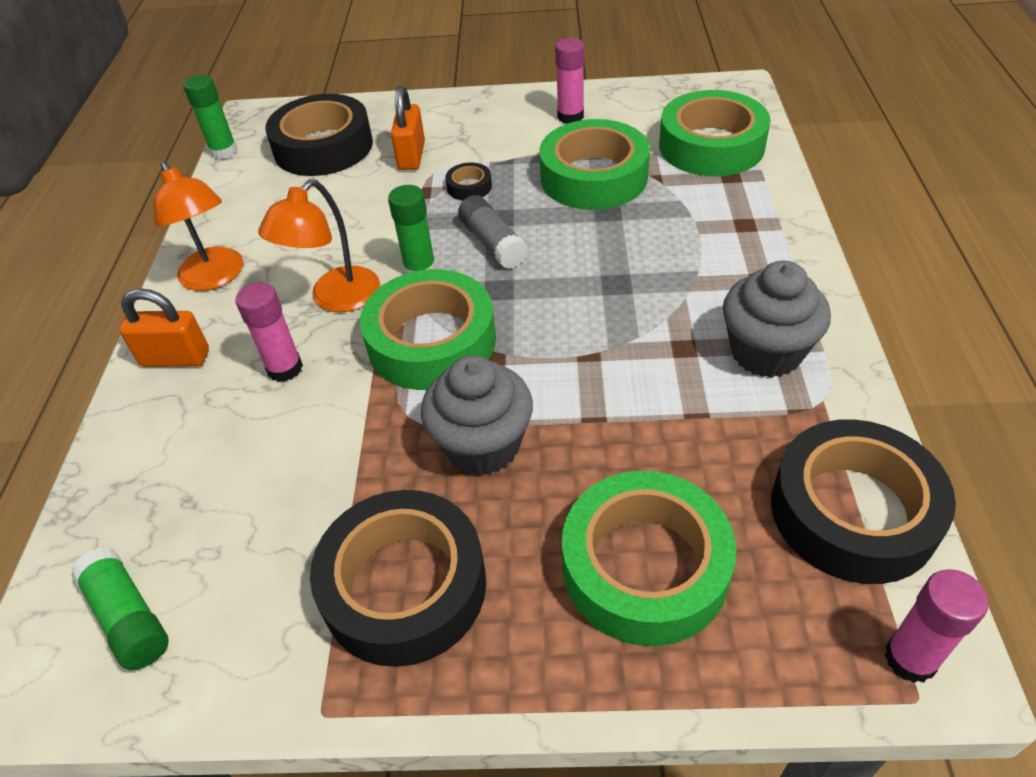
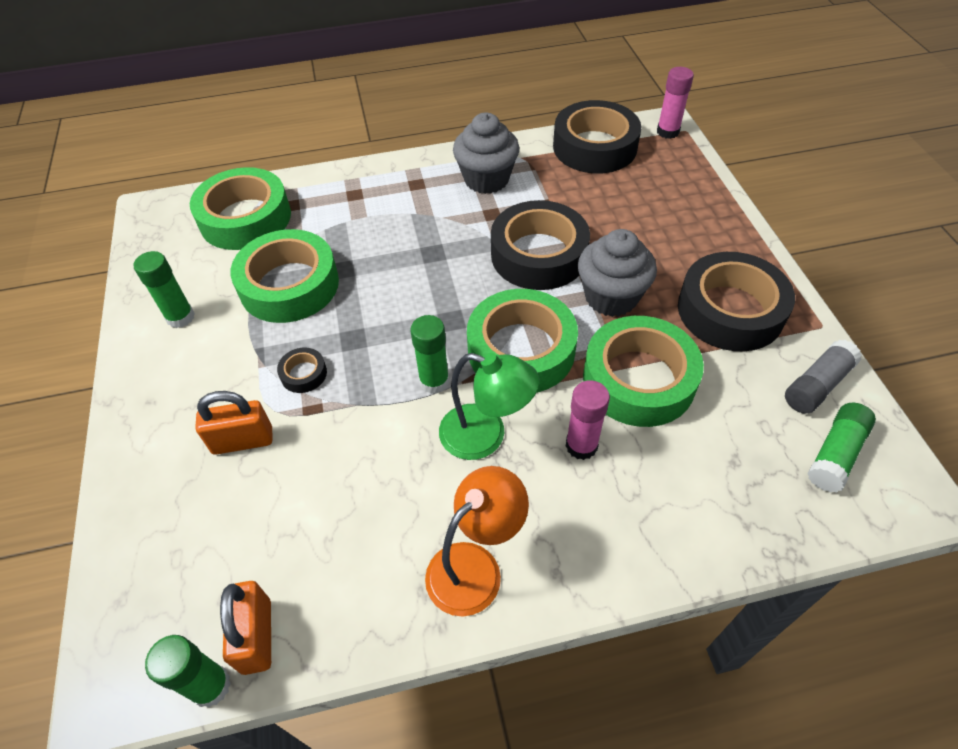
camera: 105 degrees left, 5 degrees up
orange padlock [119,288,209,367] -> orange padlock moved to [220,581,271,675]
orange lamp [258,180,380,312] -> green lamp [439,353,539,460]
black tape [265,94,373,176] -> black tape moved to [491,200,590,290]
grey glue stick [458,195,528,269] -> grey glue stick moved to [785,340,862,414]
pink glue stick [555,38,584,124] -> green glue stick [134,251,195,328]
green tape [562,471,737,646] -> green tape moved to [583,316,704,427]

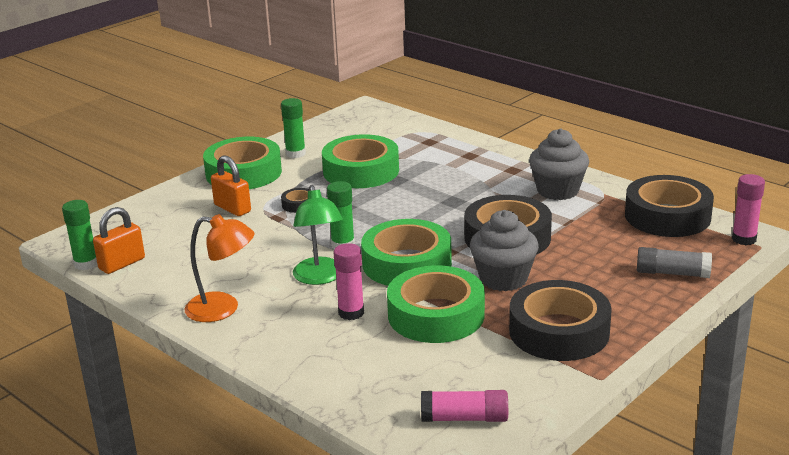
camera: 55 degrees right, 25 degrees down
green tape [190,167,291,250] -> green tape moved to [203,137,282,189]
grey glue stick [785,340,862,414] -> grey glue stick moved to [637,247,712,278]
green glue stick [808,403,876,492] -> pink glue stick [421,390,508,422]

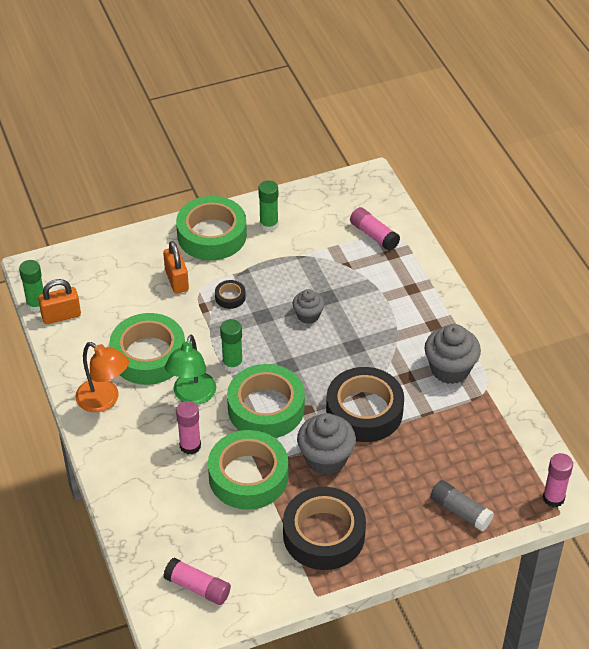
camera: 25 degrees right, 20 degrees up
green tape [322,134,399,188] -> green tape moved to [109,313,185,385]
black tape [625,175,714,237] -> none
none -> grey cupcake [293,289,325,324]
none -> pink glue stick [350,207,400,251]

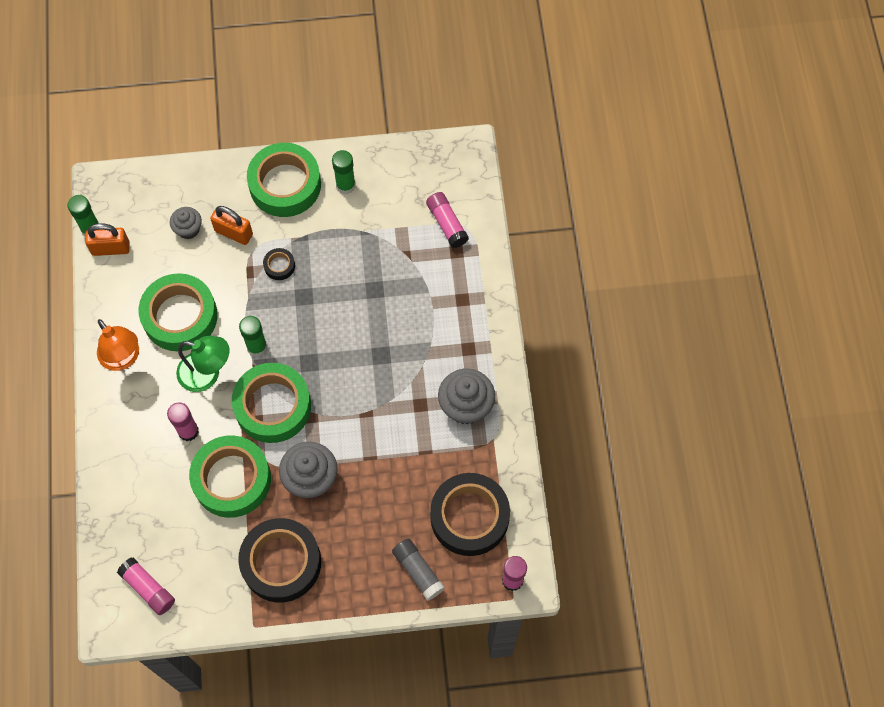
camera: 15 degrees right, 20 degrees up
orange padlock [163,241,189,294] -> orange padlock turned 60 degrees counterclockwise [210,206,253,245]
green lamp [165,335,216,405] -> green lamp turned 105 degrees counterclockwise [176,336,229,392]
grey cupcake [293,289,325,324] -> grey cupcake moved to [170,207,202,239]
black tape [326,367,404,442] -> black tape moved to [430,473,510,556]

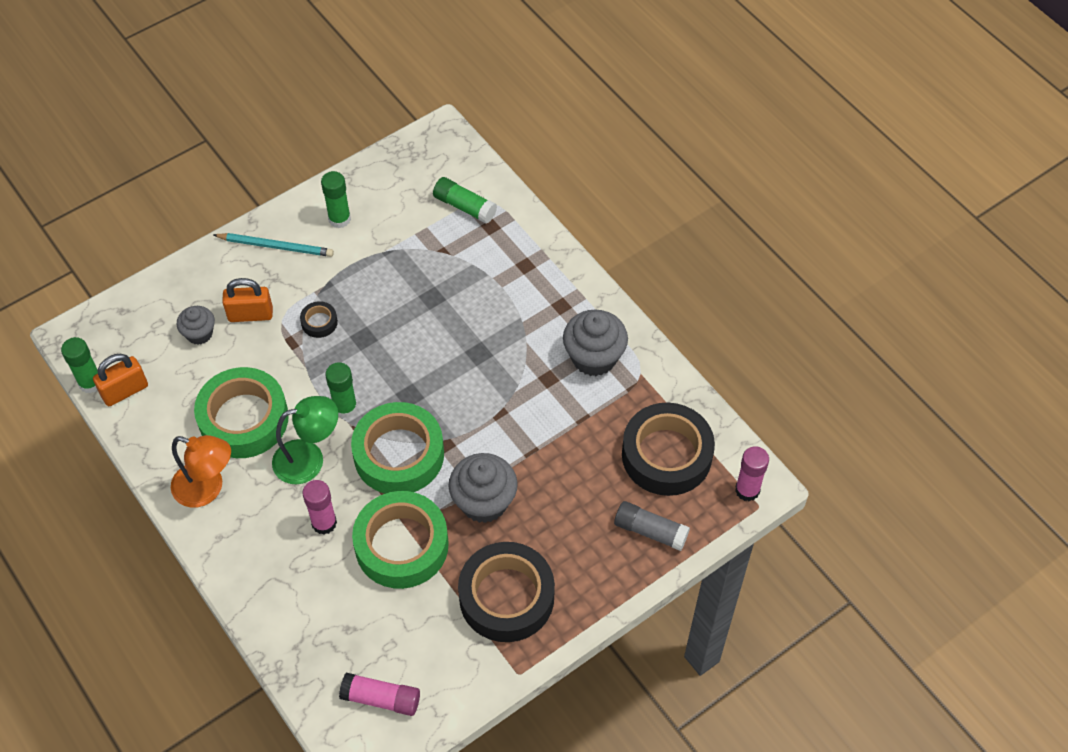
camera: 30 degrees left, 10 degrees down
green tape [247,143,321,217] -> turquoise pencil [214,233,334,257]
pink glue stick [426,192,469,248] -> green glue stick [433,177,497,224]

